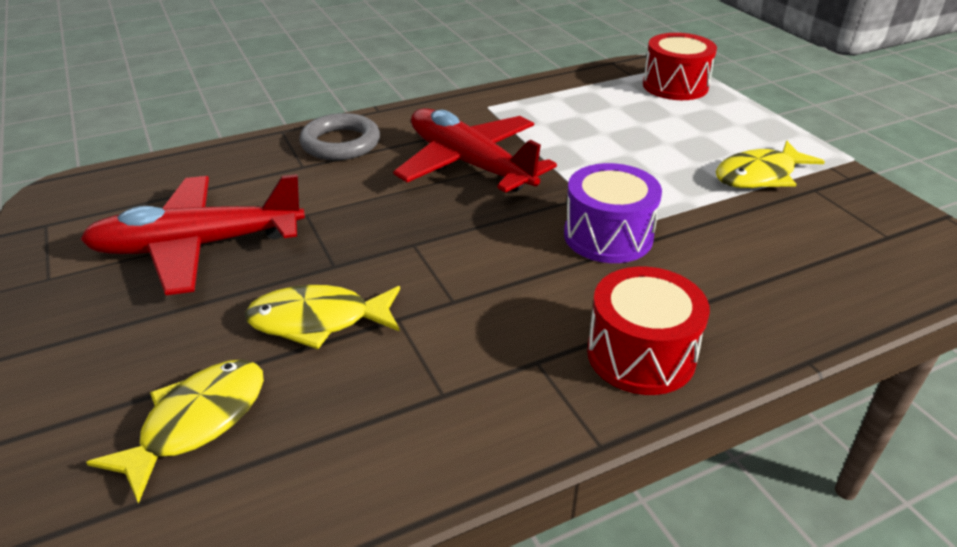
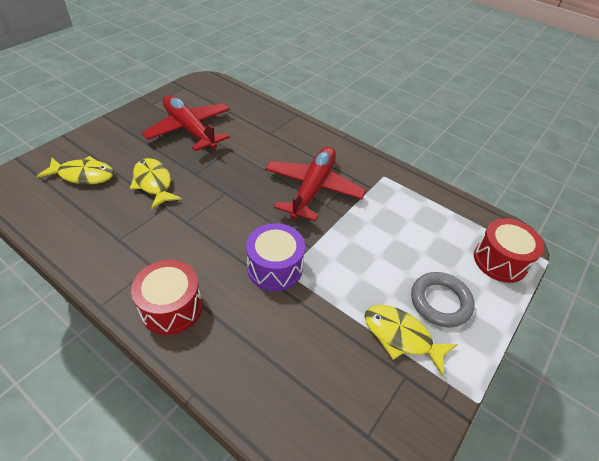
camera: 60 degrees right, 10 degrees up
grey ring [299,113,380,161] -> grey ring moved to [411,272,475,328]

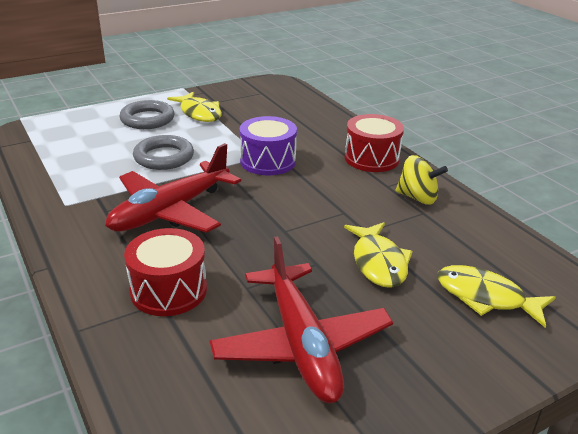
camera: 155 degrees left, 15 degrees down
red drum [474,218,544,283] -> red drum moved to [124,228,207,316]
none -> grey ring [133,135,194,170]
none -> yellow spinning top [396,155,448,205]

